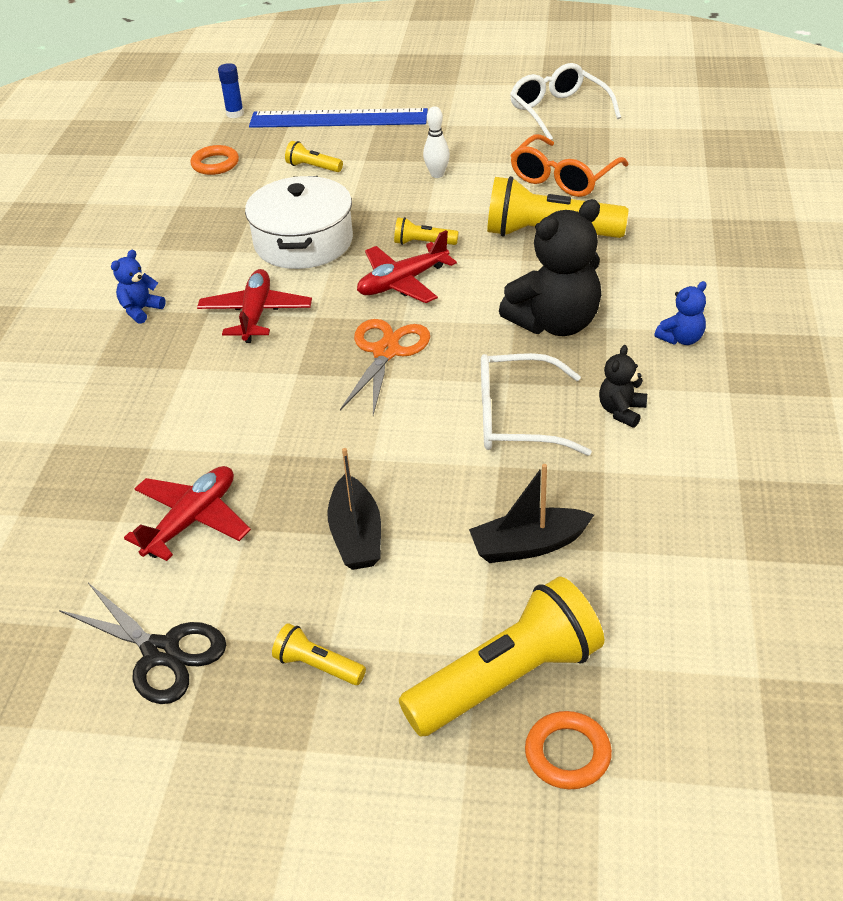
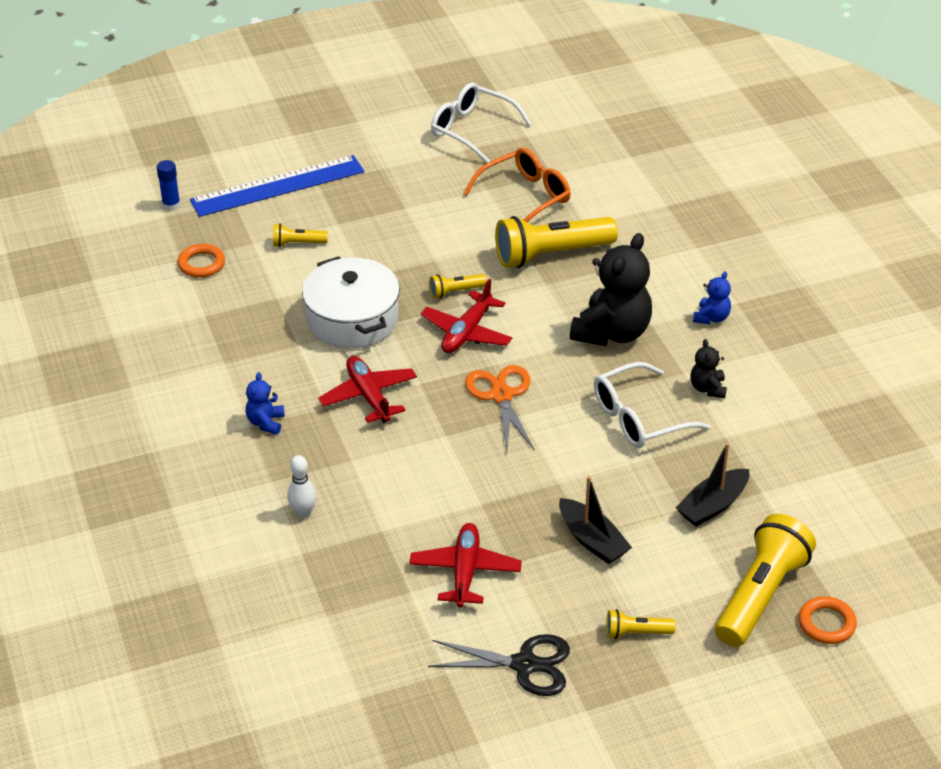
camera: 30 degrees left, 0 degrees up
white bowling pin [423,106,450,178] -> white bowling pin moved to [287,455,316,518]
orange glasses [510,134,629,197] -> orange glasses turned 135 degrees counterclockwise [463,148,571,222]

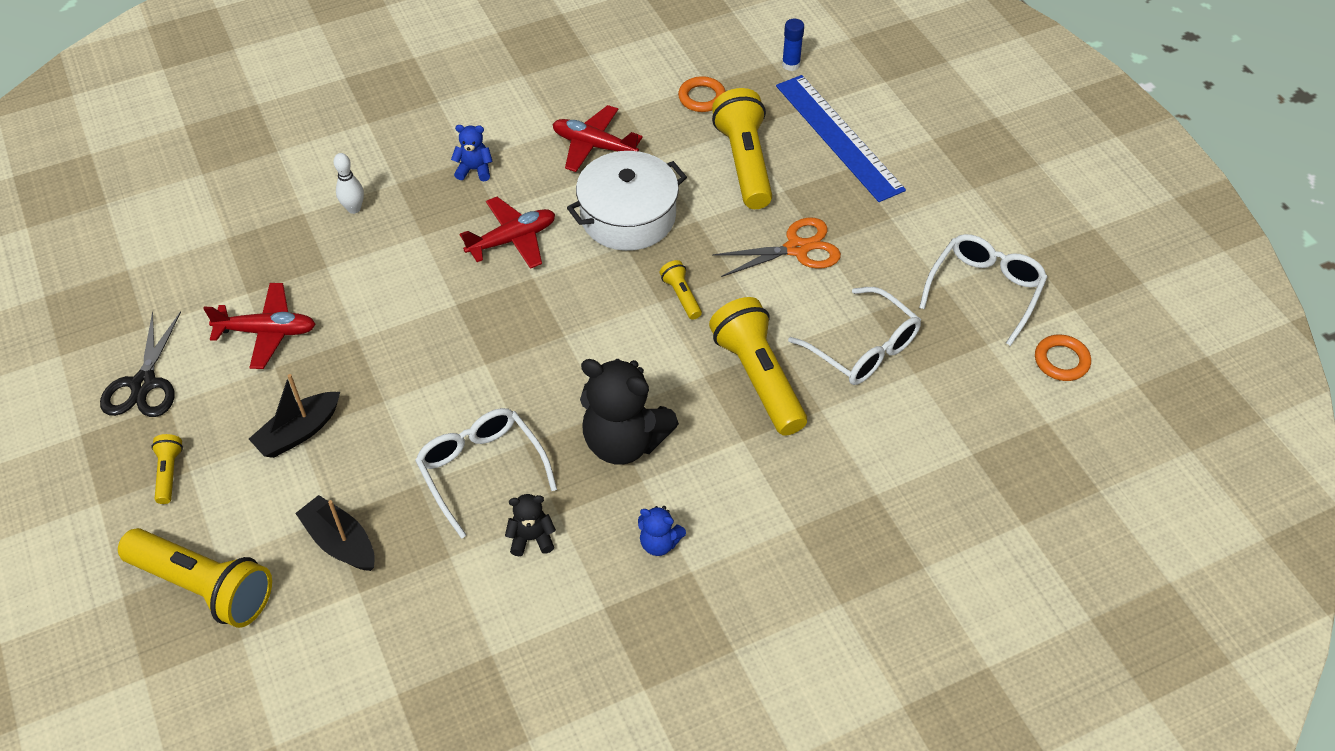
camera: 85 degrees right, 10 degrees up
yellow flashlight [273,224,328,247] -> yellow flashlight [712,88,772,209], size x2.17
red plane [421,279,512,353] -> red plane moved to [553,105,643,172]
orange glasses [463,148,571,222] -> white glasses [788,287,921,385]
orange scissors [465,365,535,451] -> orange scissors moved to [712,218,841,277]
orange ring [798,596,857,644] -> orange ring moved to [1035,335,1091,381]

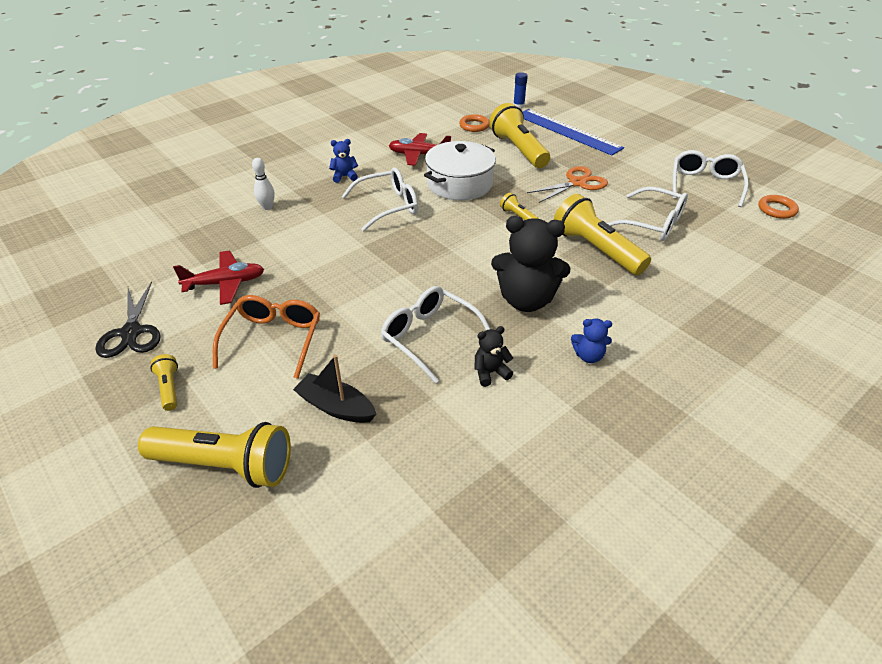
camera: 15 degrees left, 10 degrees down
black boat [249,374,340,458] -> orange glasses [213,295,320,379]
red plane [460,197,555,269] -> white glasses [341,167,418,231]

